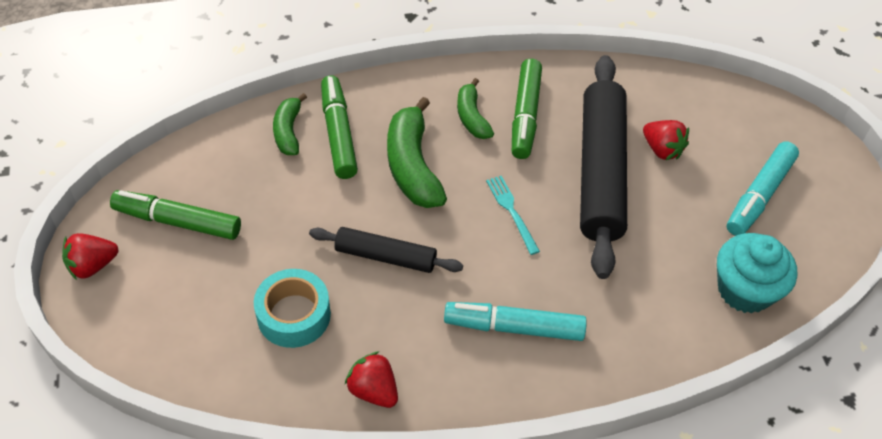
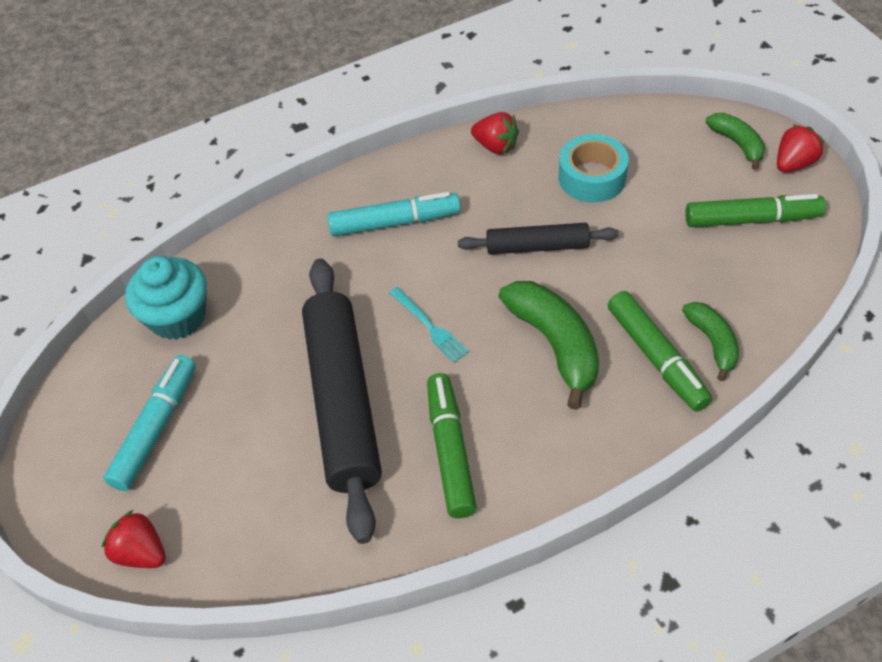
camera: 170 degrees right, 0 degrees up
green banana [457,78,494,139] -> green banana moved to [705,113,765,170]
red strawberry [643,120,689,160] -> red strawberry moved to [102,510,166,568]

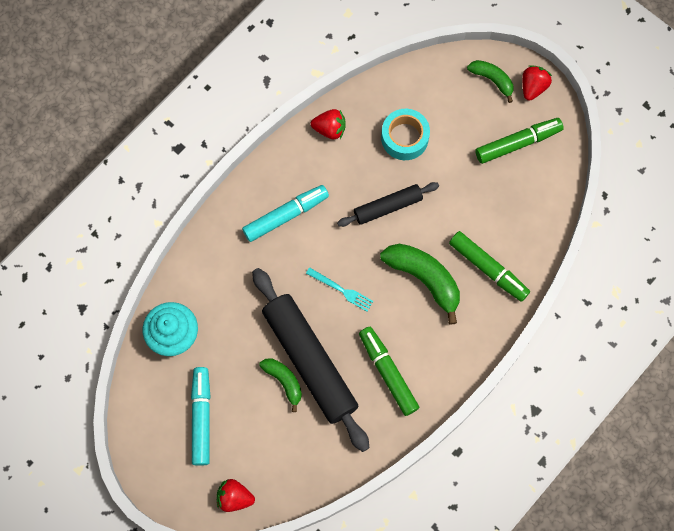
camera: 25 degrees left, 20 degrees up
green banana [682,302,739,381] -> green banana moved to [259,358,302,412]

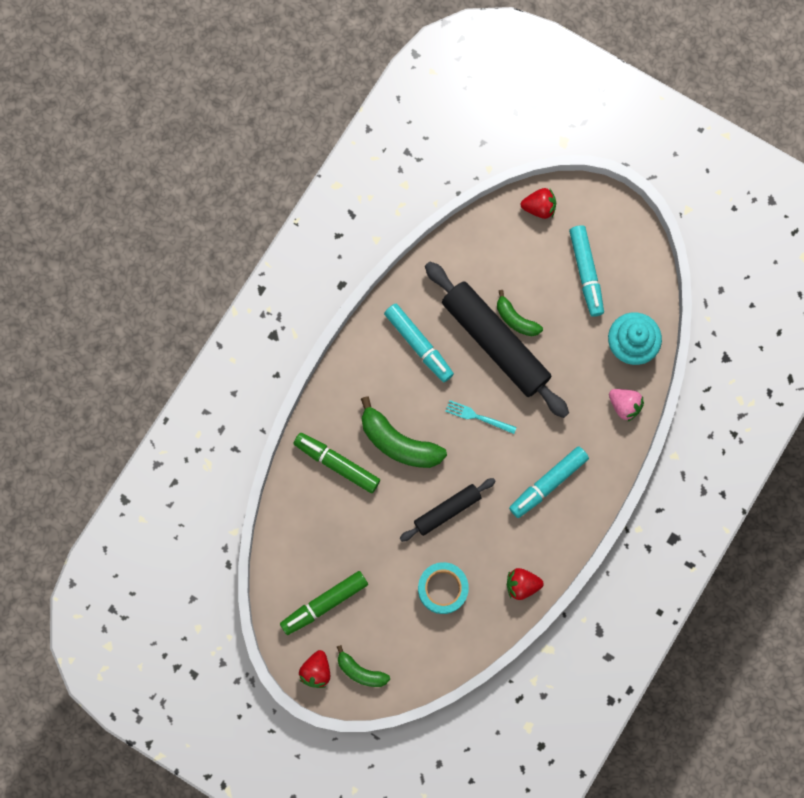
camera: 170 degrees right, 5 degrees up
green marker [359,327,419,416] -> turquoise marker [384,304,454,382]
none -> pink strawberry [609,389,644,422]

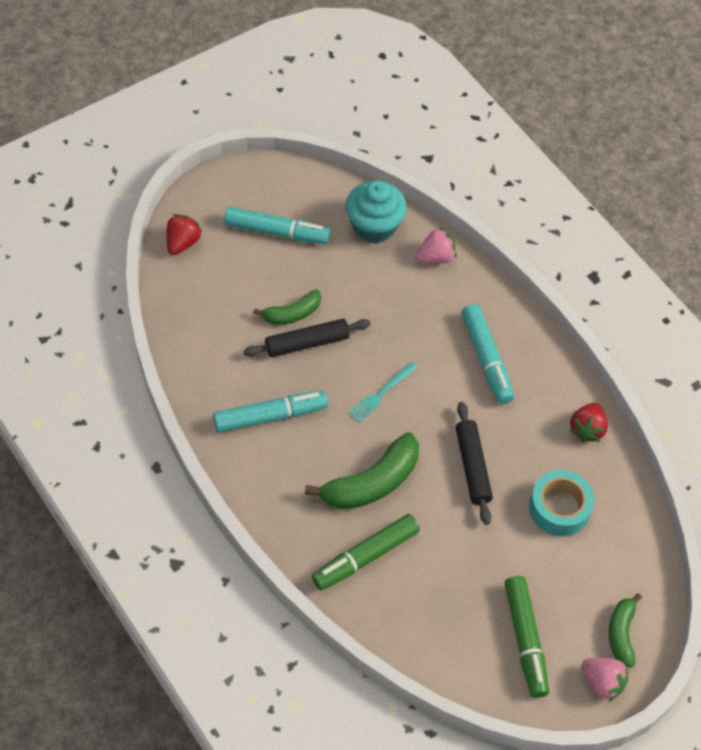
camera: 70 degrees left, 20 degrees down
red strawberry [299,650,330,688] -> pink strawberry [581,658,629,702]
green banana [337,645,390,687] -> green banana turned 135 degrees clockwise [608,593,642,668]
black rolling pin [425,261,569,418] -> black rolling pin [244,319,371,357], size x0.53

